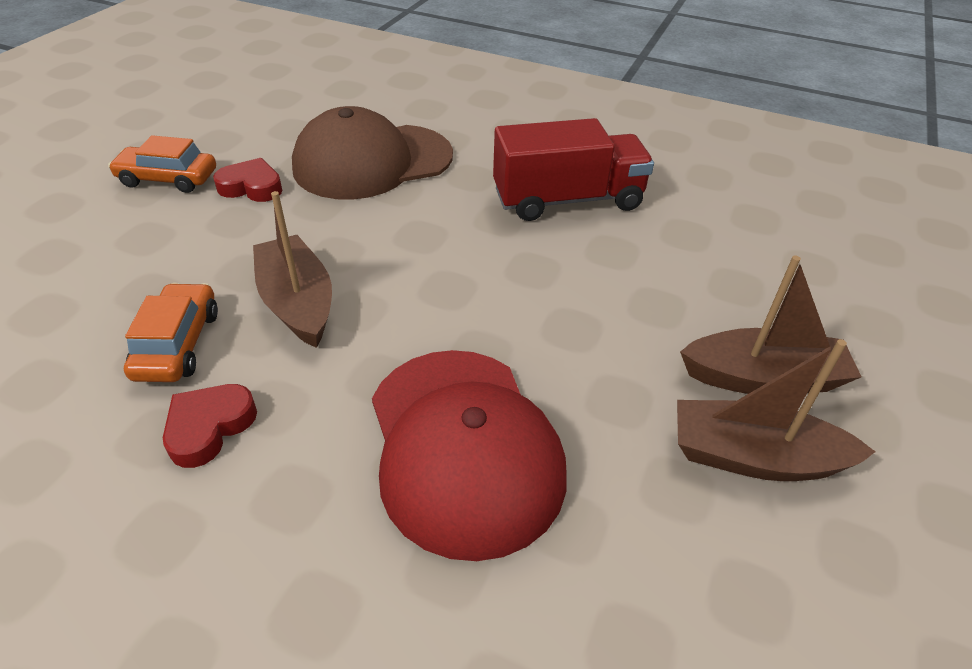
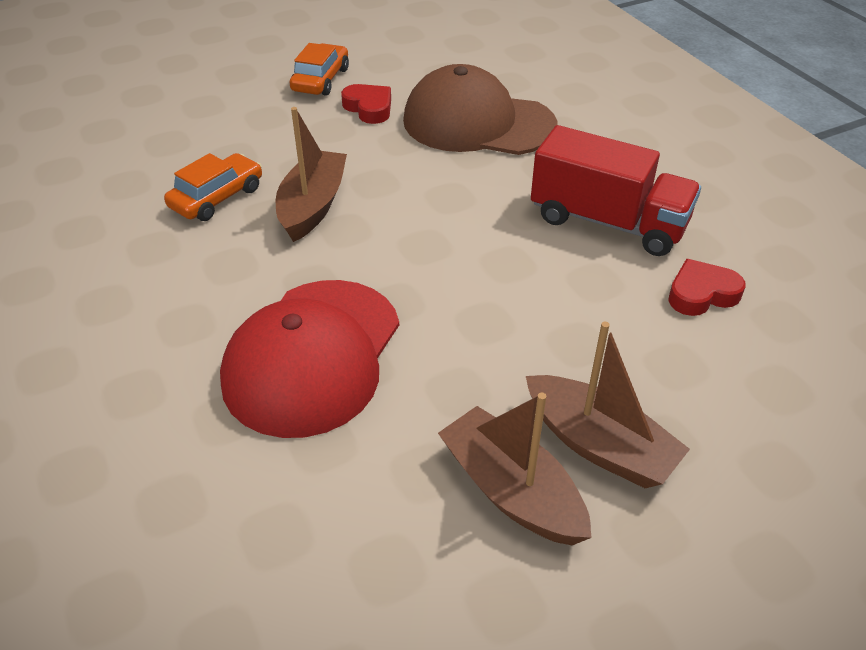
camera: 40 degrees right, 0 degrees up
orange car [108,135,216,193] -> orange car turned 60 degrees clockwise [290,43,349,96]
red heart [163,384,257,468] -> red heart moved to [668,259,745,316]

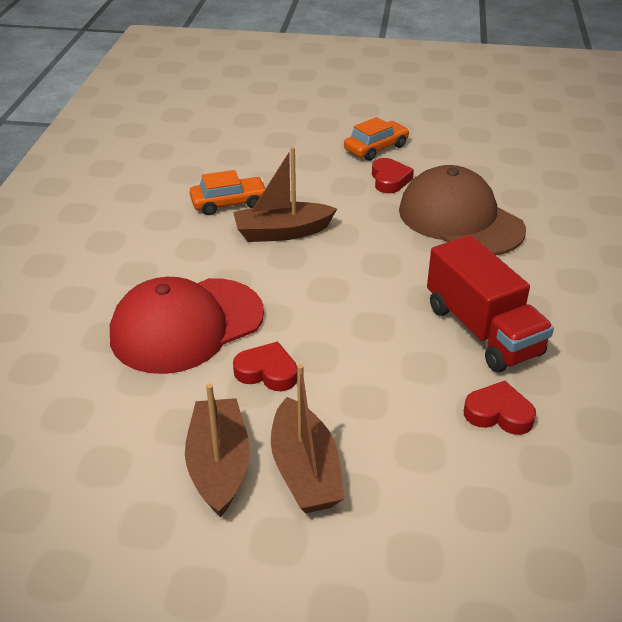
camera: 35 degrees right, 5 degrees down
brown boat [276,107,347,242] -> brown boat turned 150 degrees counterclockwise [233,147,337,242]
none -> red heart [233,342,297,391]

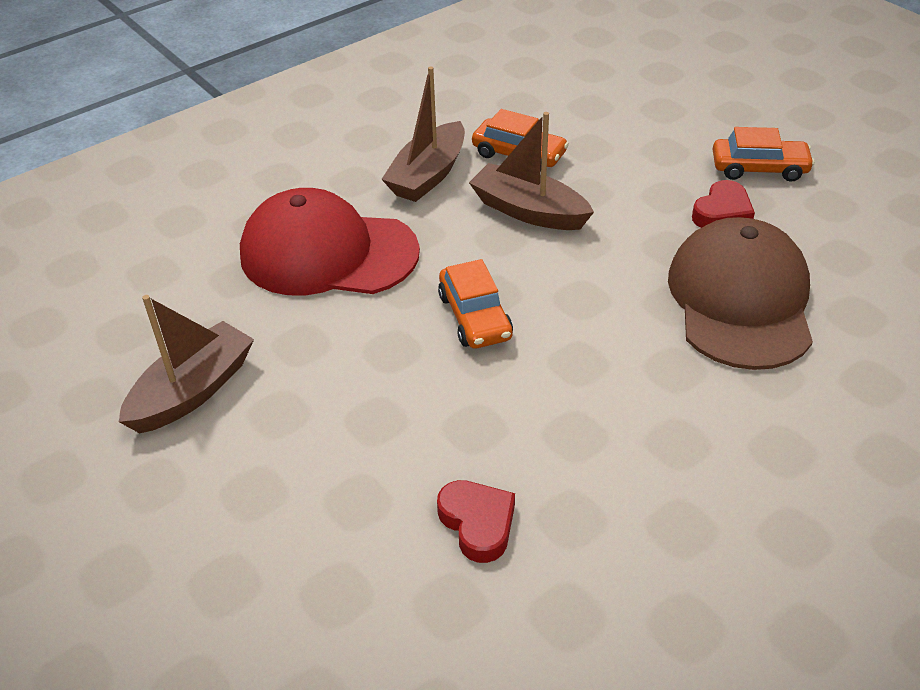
camera: 45 degrees right, 5 degrees up
red heart [233,342,297,391] -> none
brown boat [271,364,344,513] -> brown boat moved to [381,66,465,202]
red truck [427,235,554,372] -> none
none -> orange car [438,259,513,349]

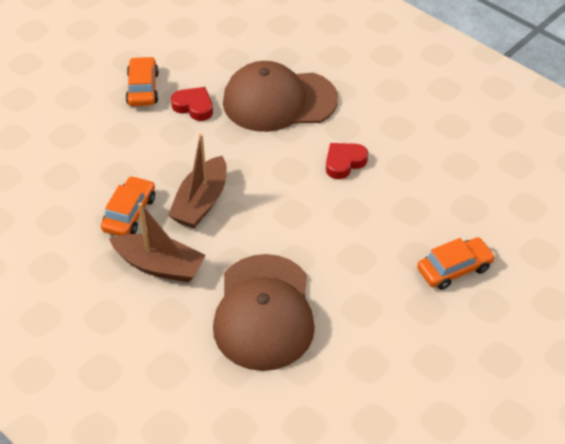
camera: 100 degrees left, 5 degrees up
brown boat [119,295,254,433] -> none
red cap [240,188,420,295] -> brown cap [213,254,315,371]
red heart [437,480,515,563] -> red heart moved to [326,143,368,179]
orange car [438,259,513,349] -> orange car moved to [417,237,495,290]

